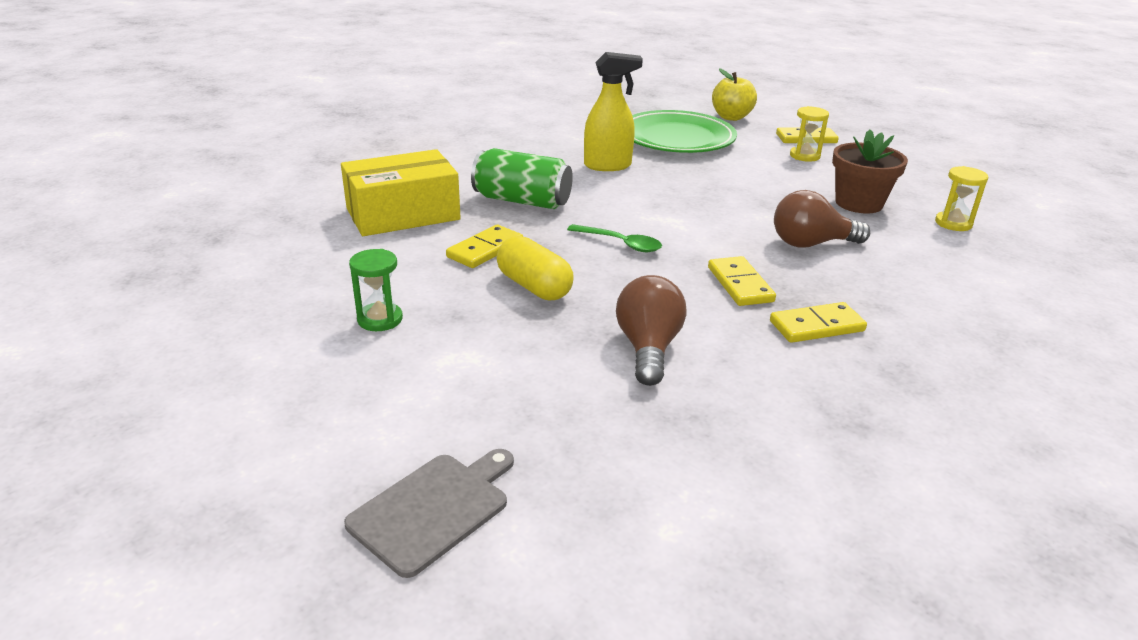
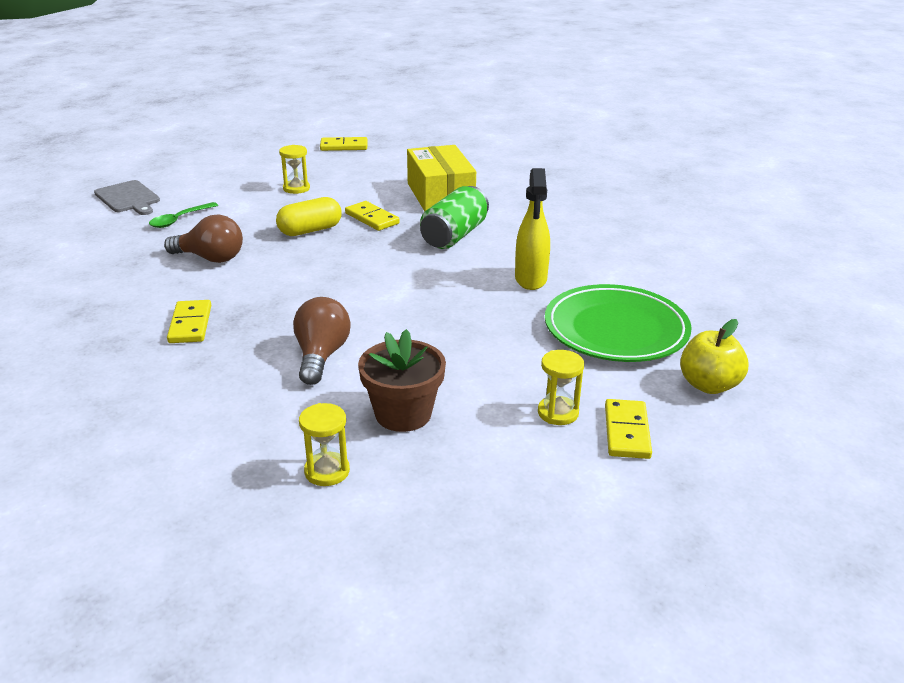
camera: 100 degrees right, 0 degrees up
green hourglass [349,249,403,331] -> yellow hourglass [279,145,310,194]
green spoon [567,224,662,252] -> green spoon moved to [149,202,218,228]
yellow domino [708,256,776,306] -> yellow domino moved to [320,137,367,151]

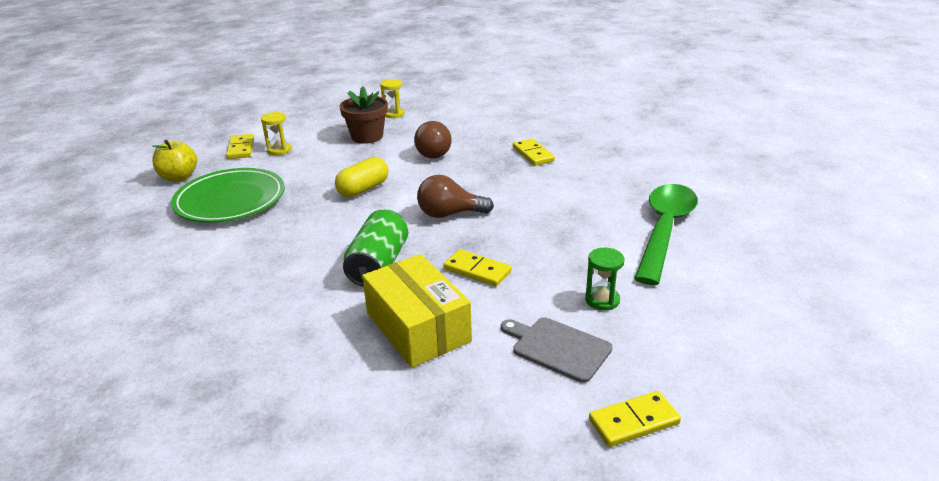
camera: 165 degrees right, 0 degrees up
grey cutting board [94,180,160,215] -> grey cutting board moved to [501,317,613,383]
green spoon [149,202,218,228] -> green spoon [634,184,698,285], size x2.16
brown light bulb [164,214,243,263] -> brown light bulb moved to [417,175,494,218]
yellow capsule [276,197,342,236] -> yellow capsule moved to [335,157,388,197]
yellow hourglass [279,145,310,194] -> green hourglass [585,248,625,311]
yellow spray bottle [515,168,550,290] -> none

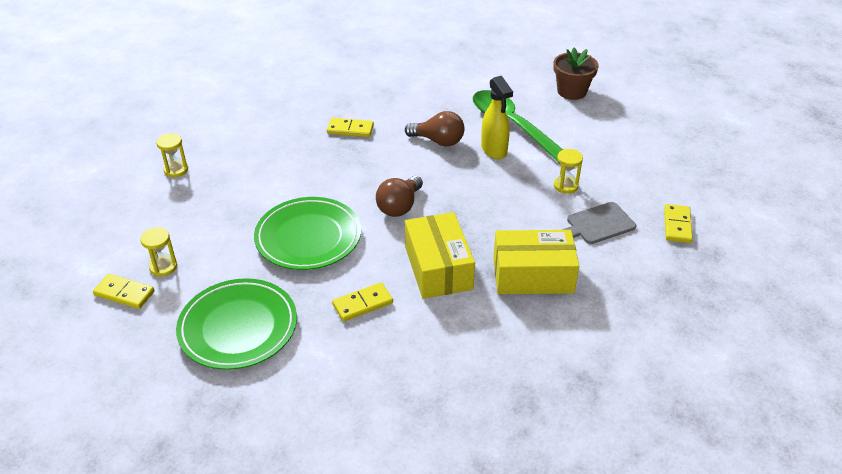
camera: 60 degrees left, 10 degrees up
yellow apple [152,140,197,182] -> none
yellow capsule [335,157,388,197] -> green plate [254,197,361,270]
brown flower pot [340,86,388,144] -> brown flower pot moved to [553,48,599,100]
green can [343,209,408,287] -> yellow box [405,212,475,299]
brown light bulb [414,121,452,159] -> brown light bulb moved to [405,111,465,146]
yellow domino [443,249,511,287] -> yellow domino moved to [332,282,393,322]
green hourglass [585,248,625,311] -> yellow hourglass [554,149,583,194]
none -> yellow spray bottle [481,76,513,159]

